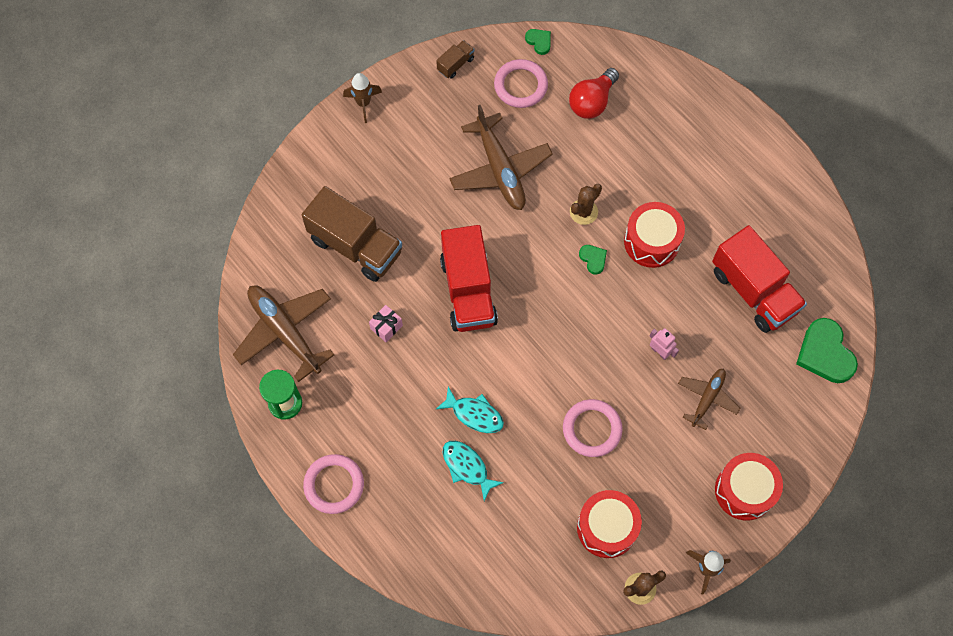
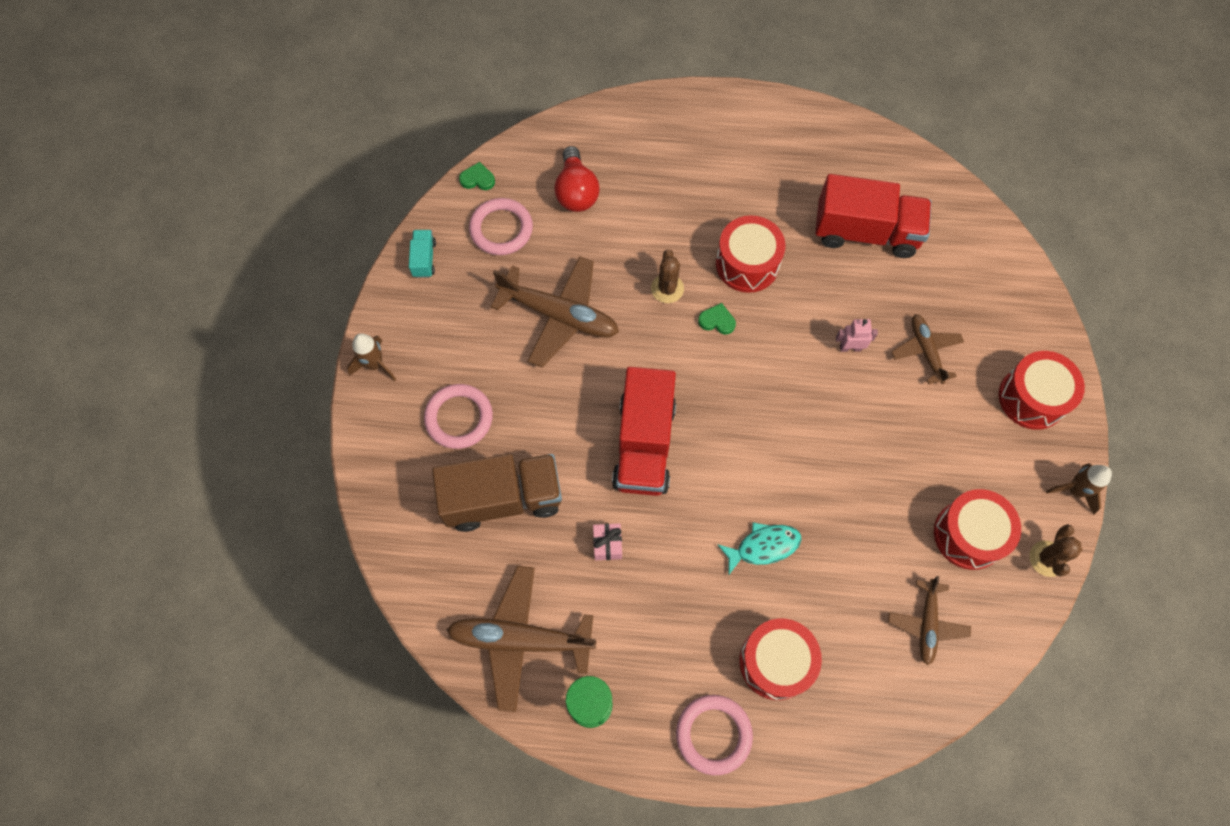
camera: 45 degrees left, 0 degrees up
brown truck [436,40,475,79] -> turquoise truck [409,230,436,278]
red truck [440,225,498,332] -> red truck turned 60 degrees clockwise [612,367,676,496]
turquoise fish [443,441,504,501] -> none
pink ring [563,399,623,457] -> pink ring moved to [424,384,493,449]
green heart [796,318,858,383] -> none
none -> red drum [739,618,822,700]
none -> brown plane [888,576,971,665]

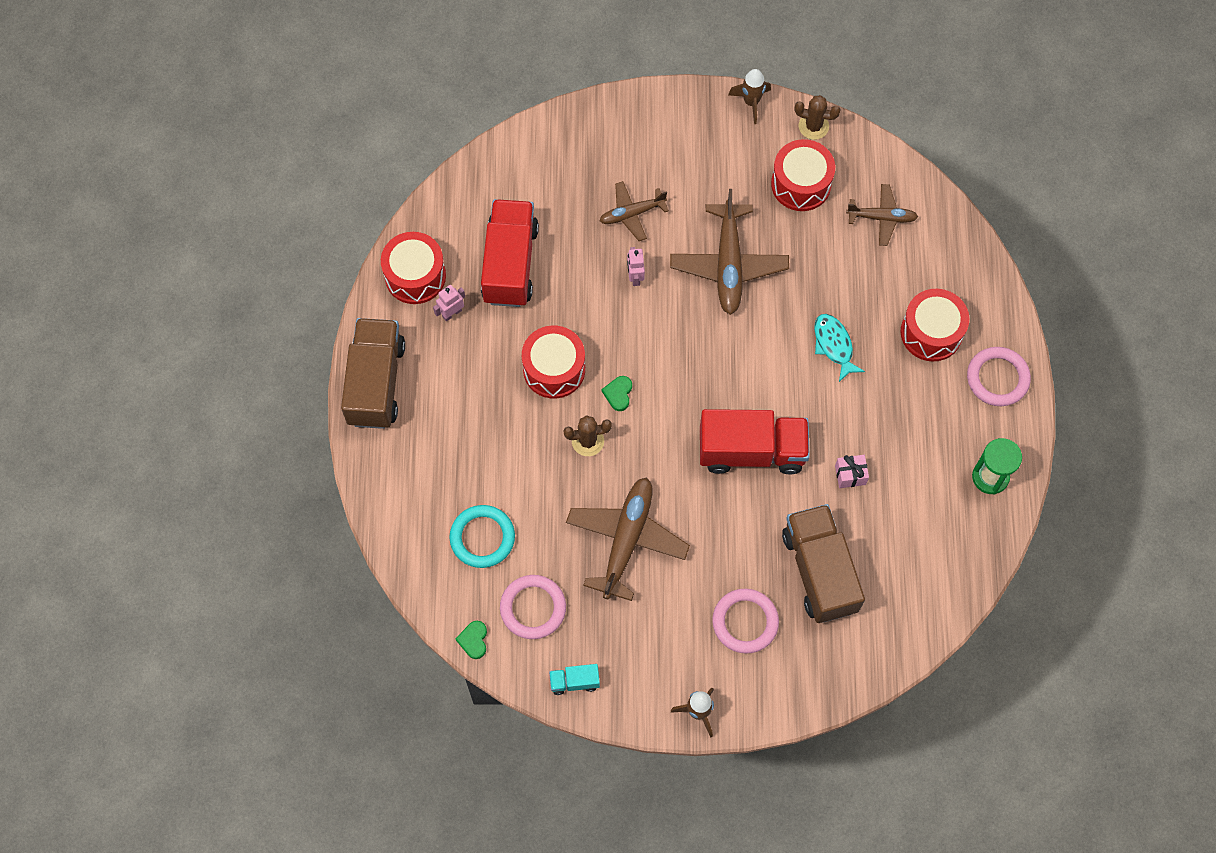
camera: 95 degrees left, 0 degrees up
brown plane [446,566,596,712] -> brown plane moved to [670,189,789,315]
red light bulb [554,146,600,212] -> turquoise ring [449,505,515,568]
red drum [999,351,1085,430] -> red drum moved to [381,232,446,304]
none -> brown truck [341,318,405,429]
none -> pink robot [433,285,465,321]

